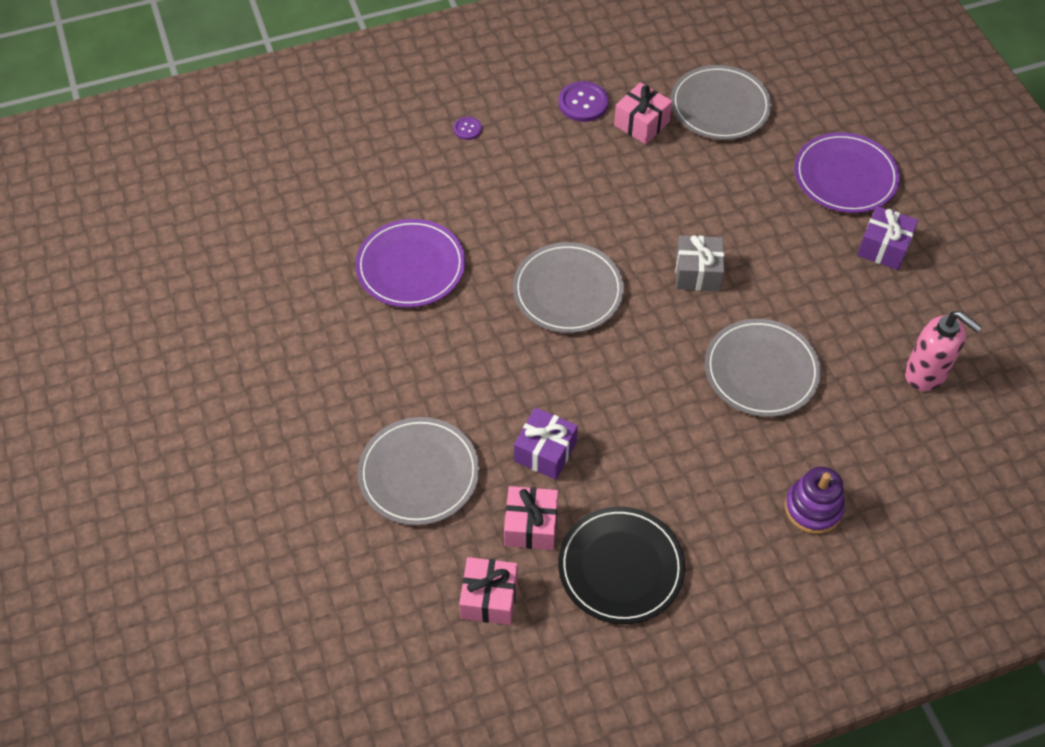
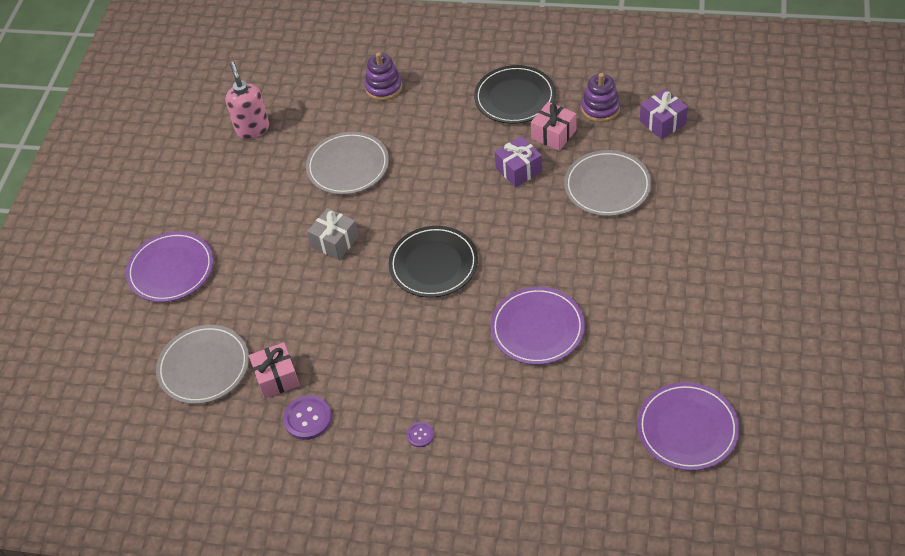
camera: 145 degrees left, 5 degrees down
pink gift [459,557,518,625] -> purple stacking toy [581,73,620,122]
grey plate [513,242,624,333] -> black plate [389,226,478,297]
purple gift [857,206,918,270] -> purple gift moved to [640,89,688,139]
none -> purple plate [637,382,739,471]

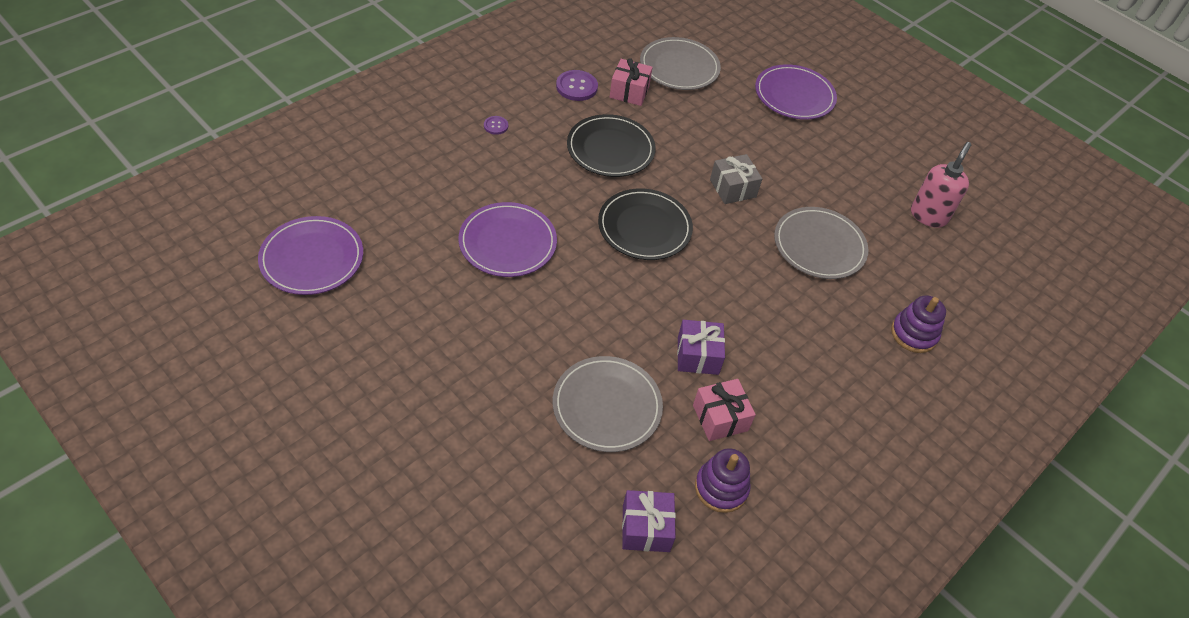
camera: 115 degrees right, 0 degrees up
pink soap dispenser [225,62,269,139] -> pink soap dispenser turned 75 degrees counterclockwise [911,142,971,228]
black plate [474,65,555,124] -> black plate moved to [567,114,656,177]

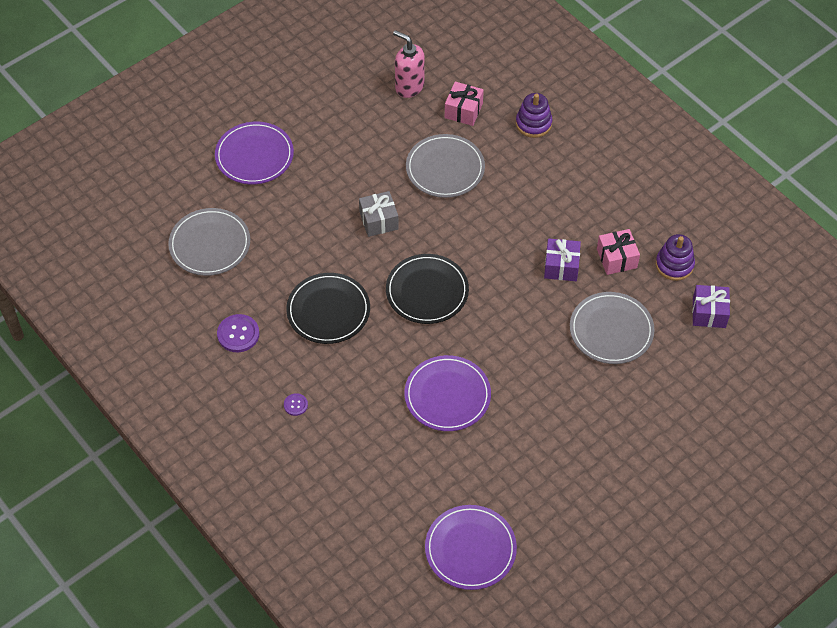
camera: 80 degrees left, 5 degrees up
pink gift [610,58,653,106] -> pink gift moved to [445,82,484,126]

